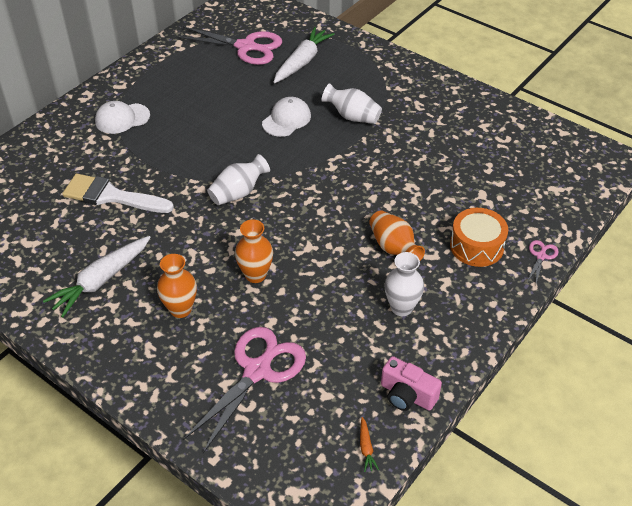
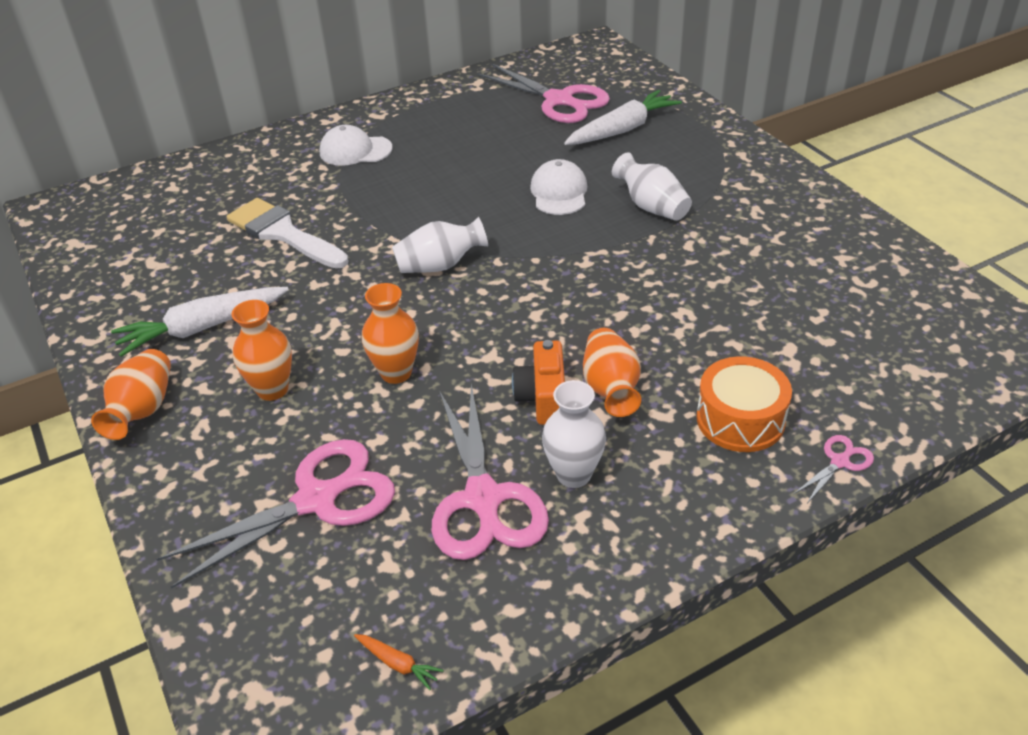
camera: 25 degrees right, 5 degrees down
white cap [262,97,311,137] -> white cap turned 60 degrees counterclockwise [530,159,587,215]
orange carrot [360,417,379,472] -> orange carrot turned 75 degrees counterclockwise [354,634,443,690]
pink camera [381,356,442,411] -> none
none -> orange vase [91,349,171,440]
none -> pink scissors [432,384,549,560]
none -> orange camera [512,340,565,425]

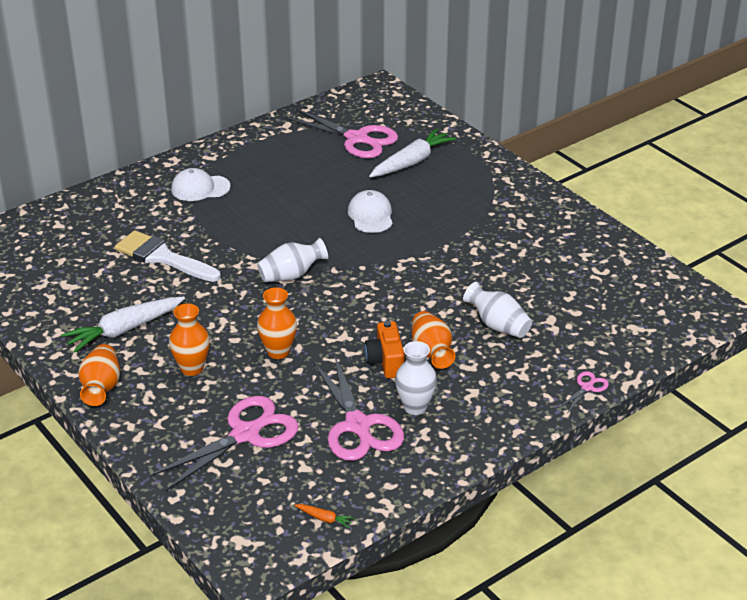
camera: 10 degrees left, 5 degrees down
white vase [612,152,692,221] -> white vase moved to [463,282,532,338]
orange drum [696,356,792,452] -> none

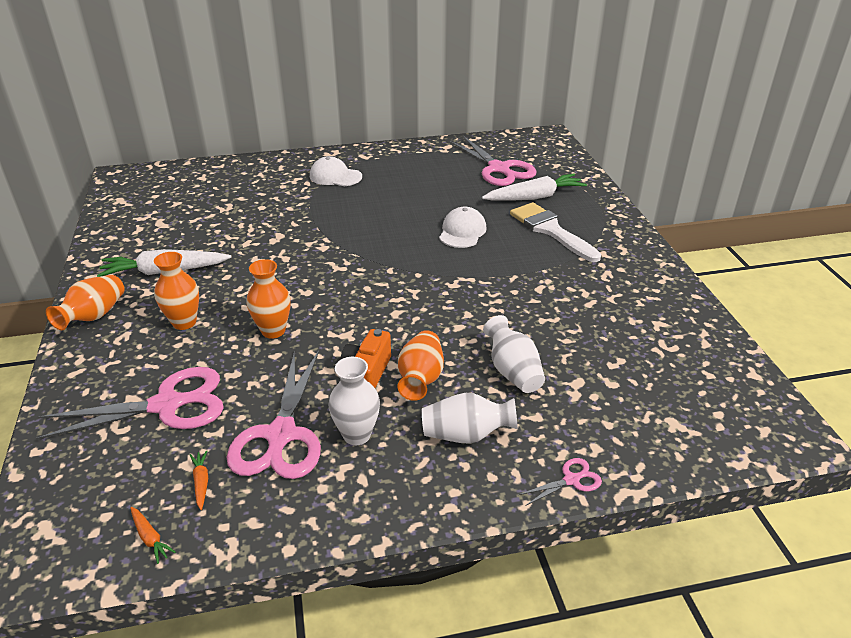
camera: 25 degrees right, 0 degrees up
white brush [115,230,221,282] -> white brush moved to [510,202,601,262]
white vase [257,238,328,282] -> white vase moved to [422,393,518,444]
none -> orange carrot [189,450,208,510]

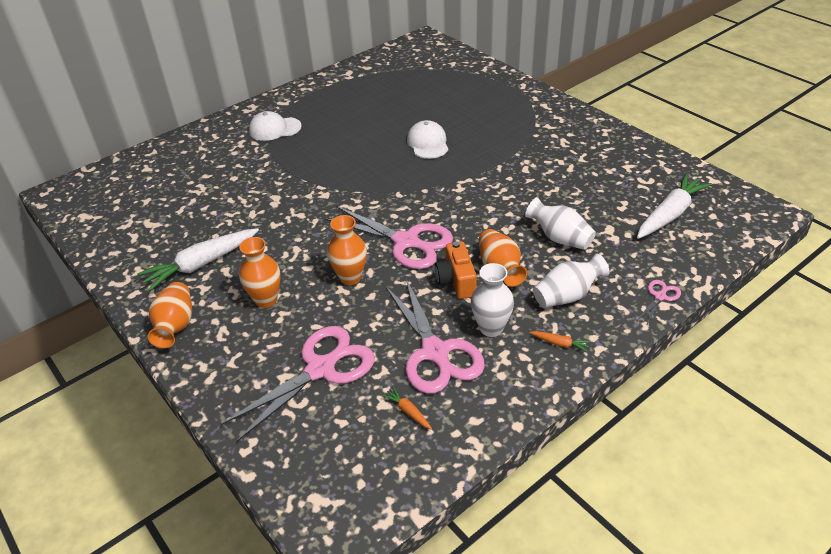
camera: 25 degrees left, 5 degrees up
orange carrot [130,507,176,564] -> orange carrot moved to [530,331,590,352]
pink scissors [449,136,537,186] -> pink scissors moved to [325,206,453,269]
white carrot [482,173,587,201] -> white carrot moved to [637,173,712,239]
white brush [510,202,601,262] -> none

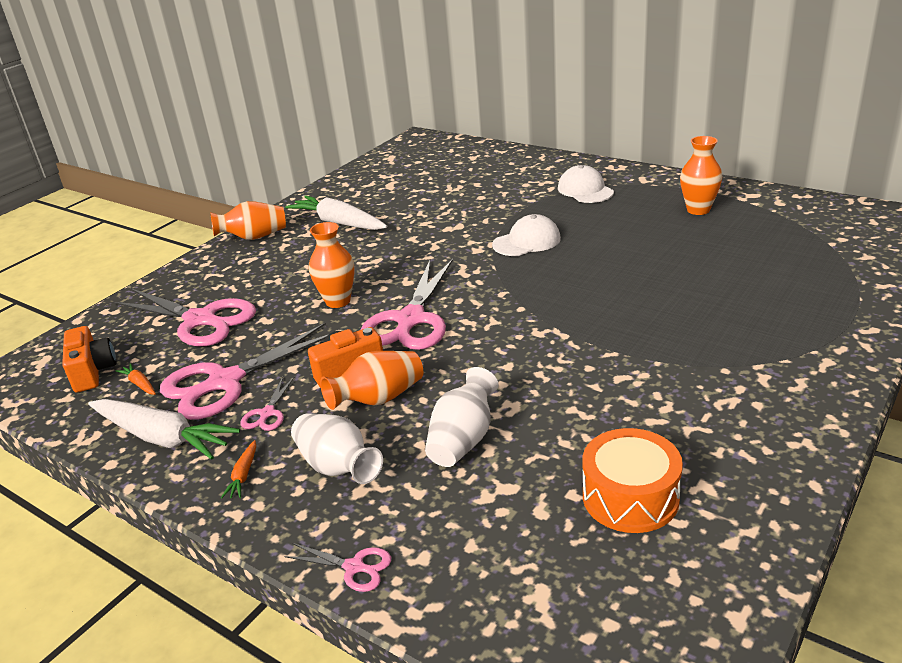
camera: 75 degrees right, 10 degrees down
orange vase [239,237,281,308] -> orange vase moved to [680,136,722,215]
orange carrot [382,387,432,429] -> orange carrot turned 75 degrees counterclockwise [116,363,156,395]
white cap [407,120,448,159] -> white cap moved to [492,214,561,256]
white vase [471,263,514,337] -> pink scissors [240,376,295,431]
white carrot [637,173,712,239] -> white carrot moved to [88,399,240,460]
none -> orange camera [62,326,116,393]
none -> orange drum [583,428,683,533]

